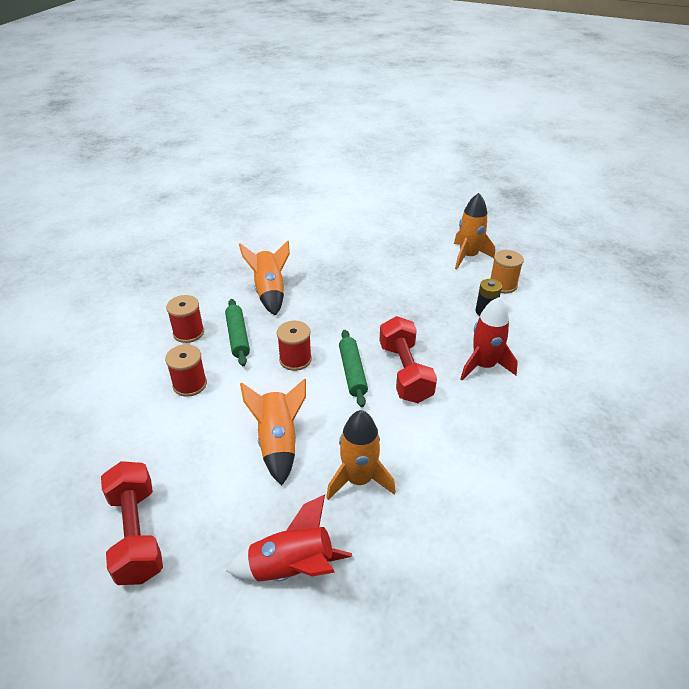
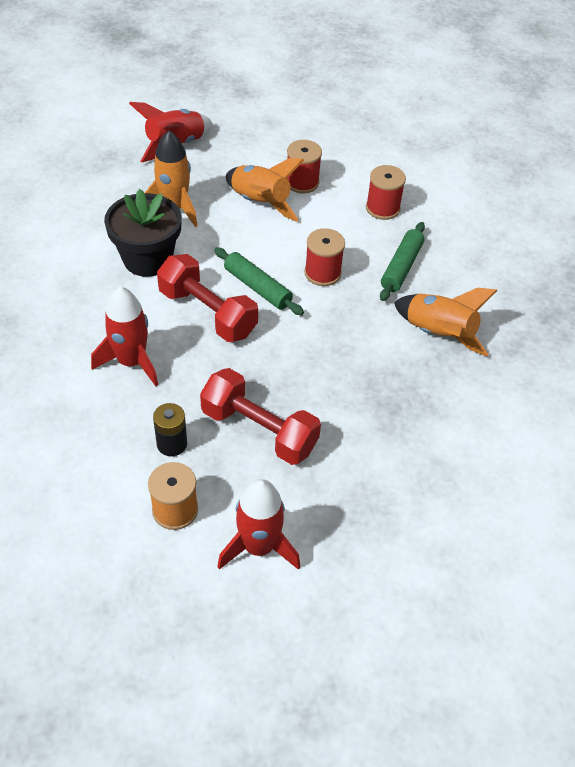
camera: 140 degrees right, 10 degrees up
red dumbbell [101,461,163,585] -> red dumbbell moved to [200,368,321,465]
red spool [166,295,204,343] -> red spool moved to [287,140,322,193]
green rolling pin [225,299,250,366] -> green rolling pin turned 75 degrees clockwise [380,222,425,301]
orange rocket [454,193,495,269] -> red rocket [217,479,300,570]
none -> black flower pot [104,189,182,277]

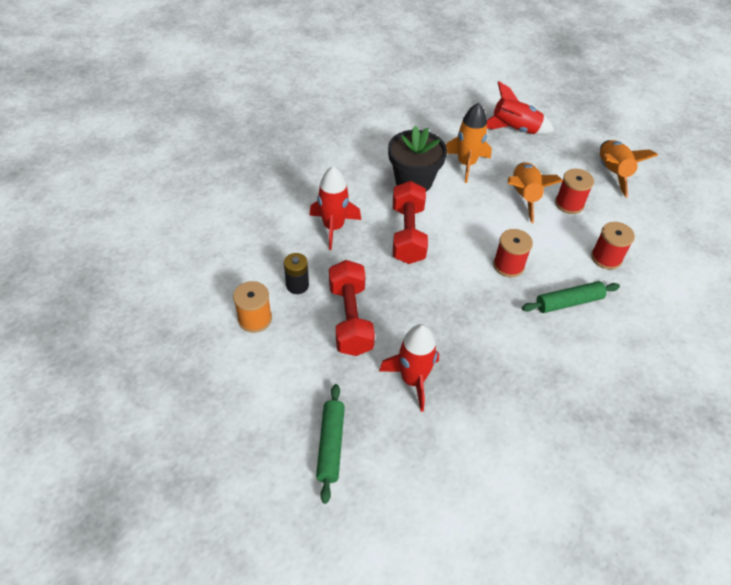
camera: 50 degrees right, 0 degrees up
green rolling pin [214,247,304,315] -> green rolling pin moved to [316,384,345,504]
red rocket [217,479,300,570] -> red rocket moved to [379,324,439,412]
orange rocket [394,288,498,357] -> orange rocket moved to [600,140,658,198]

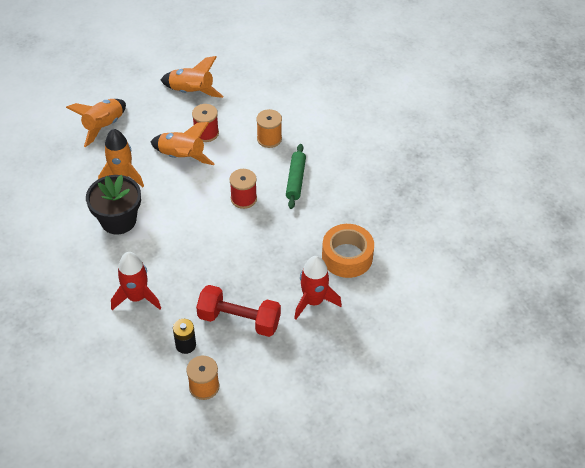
camera: 65 degrees left, 0 degrees up
green rolling pin [316,384,345,504] -> none
red dumbbell [393,181,428,264] -> none
red rocket [487,81,554,135] -> orange rocket [66,99,126,147]
red spool [591,222,635,269] -> orange spool [256,109,282,148]
none -> orange tape [322,224,374,278]

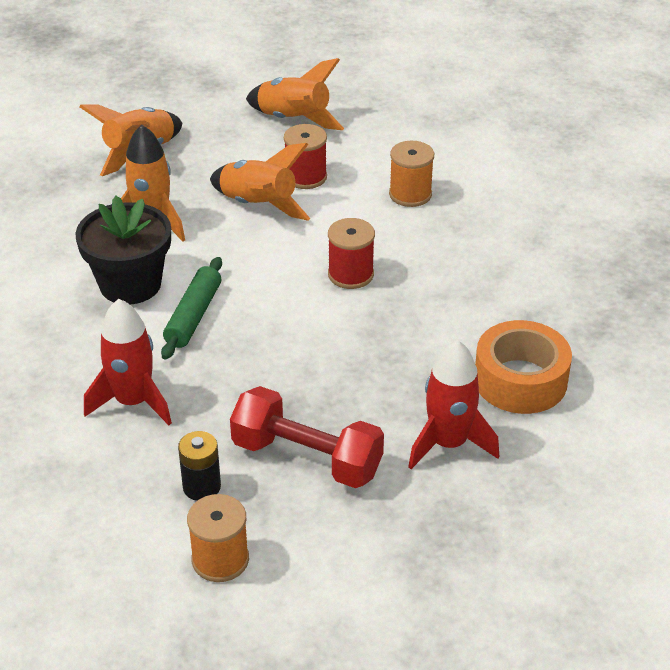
camera: 10 degrees right, 10 degrees down
green rolling pin [286,144,306,209] -> green rolling pin moved to [161,257,222,360]

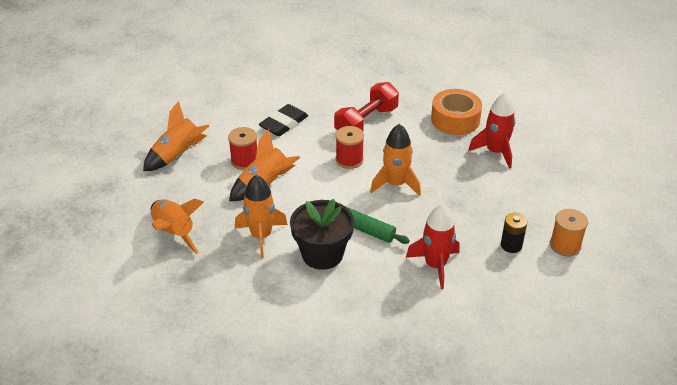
camera: 75 degrees left, 0 degrees up
red dumbbell [230,386,384,488] -> red dumbbell moved to [334,82,399,131]
orange spool [389,141,434,207] -> black eraser [258,104,308,136]
none -> orange rocket [370,124,421,196]

